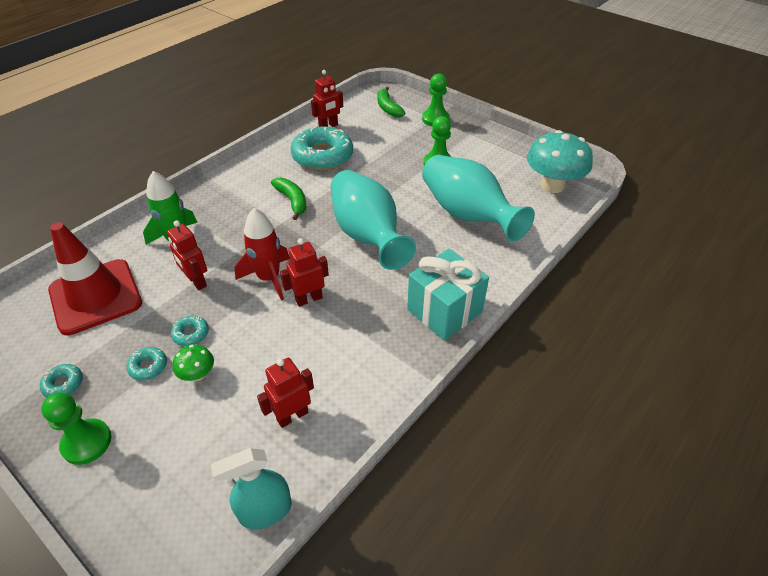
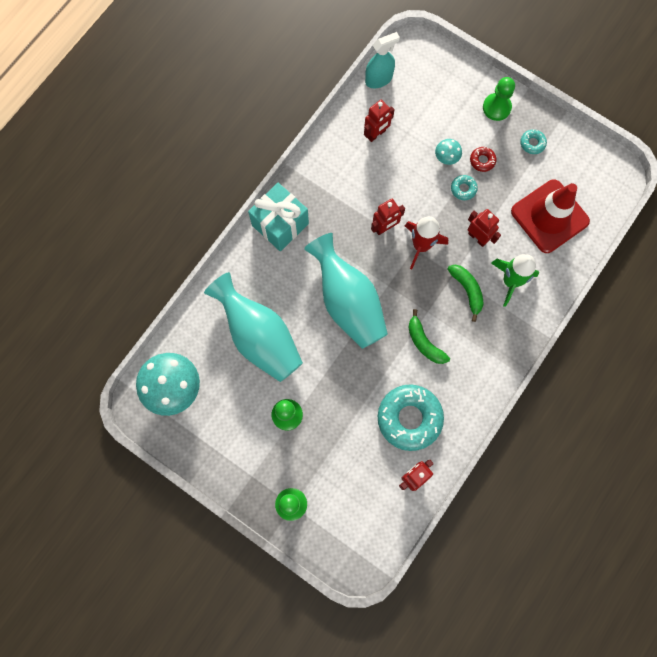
camera: 175 degrees right, 30 degrees up
turquoise donut [127,347,167,381] -> red donut [470,147,497,172]
green mushroom [173,345,214,381] -> turquoise mushroom [435,139,462,165]
green banana [378,86,405,118] -> green banana moved to [447,265,484,322]

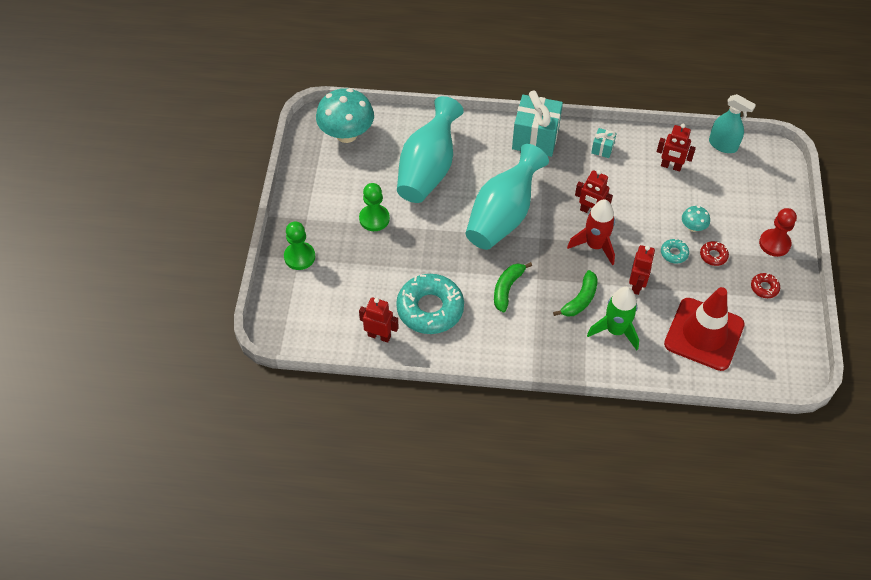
camera: 60 degrees right, 20 degrees down
green pawn [483,77,515,121] -> red pawn [759,208,797,257]
turquoise donut [520,130,547,154] -> red donut [751,273,780,298]
none -> turquoise gift [591,128,617,158]

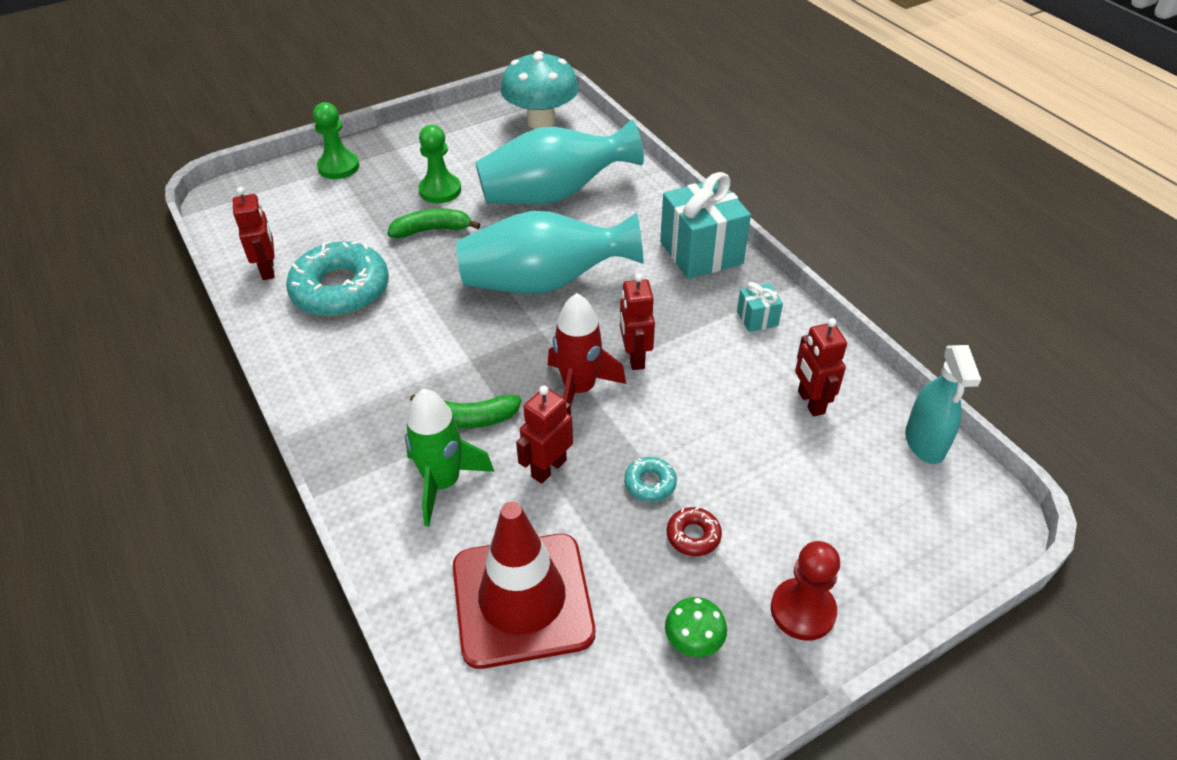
camera: 55 degrees right, 10 degrees down
green banana [494,262,532,312] -> green banana moved to [387,209,481,238]
red robot [629,245,655,295] -> red robot turned 150 degrees clockwise [516,386,573,484]
turquoise mushroom [682,206,710,232] -> none
red donut [751,273,780,298] -> green mushroom [665,597,727,657]

